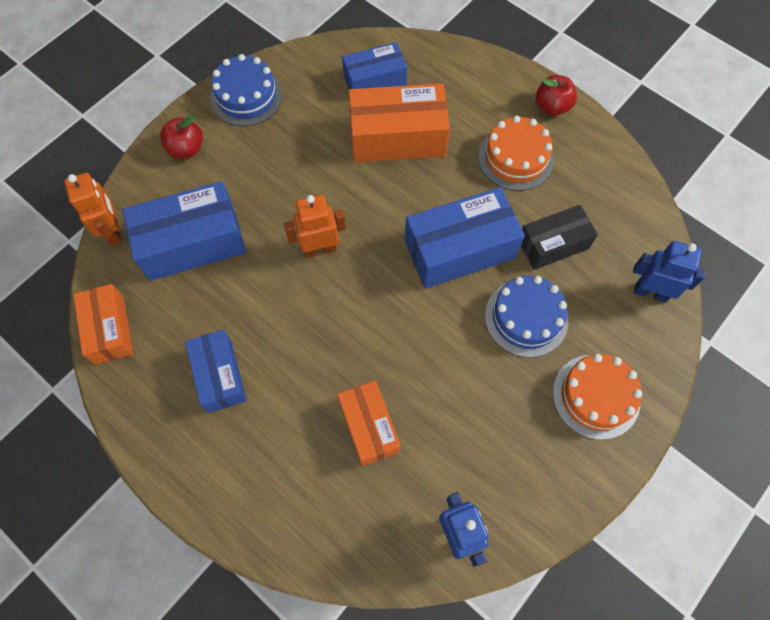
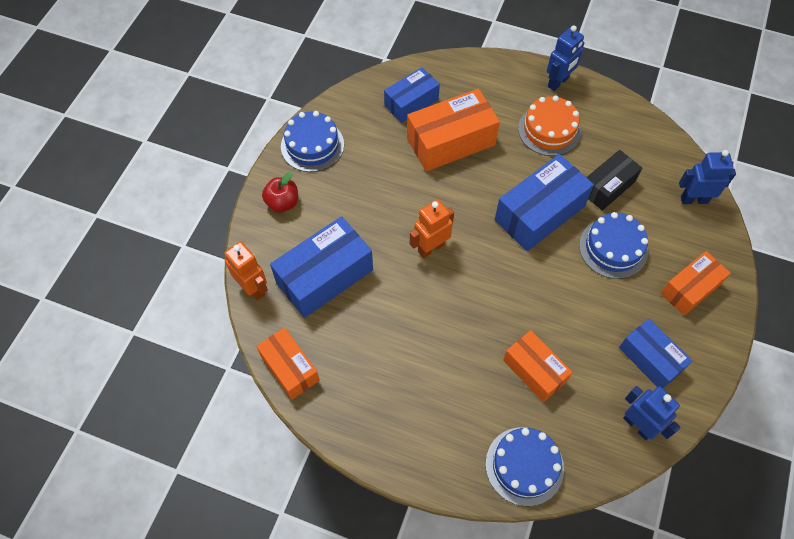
camera: 20 degrees left, 5 degrees down
blue box [185,330,247,413] -> blue box moved to [619,319,693,388]
red apple [536,75,577,116] -> blue robot [547,25,584,91]
orange cake [553,354,642,440] -> orange box [661,251,731,316]
none -> blue cake [486,427,564,506]

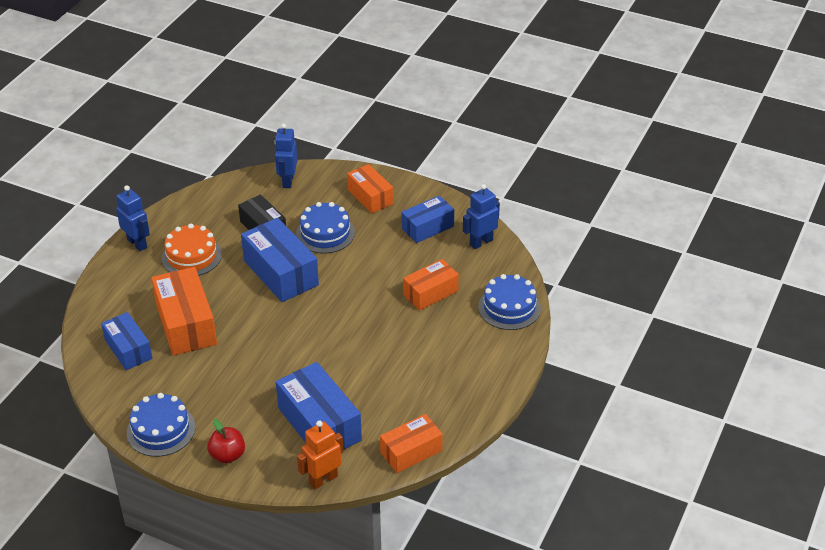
camera: 85 degrees left, 20 degrees down
orange robot [410,199,454,258] -> none

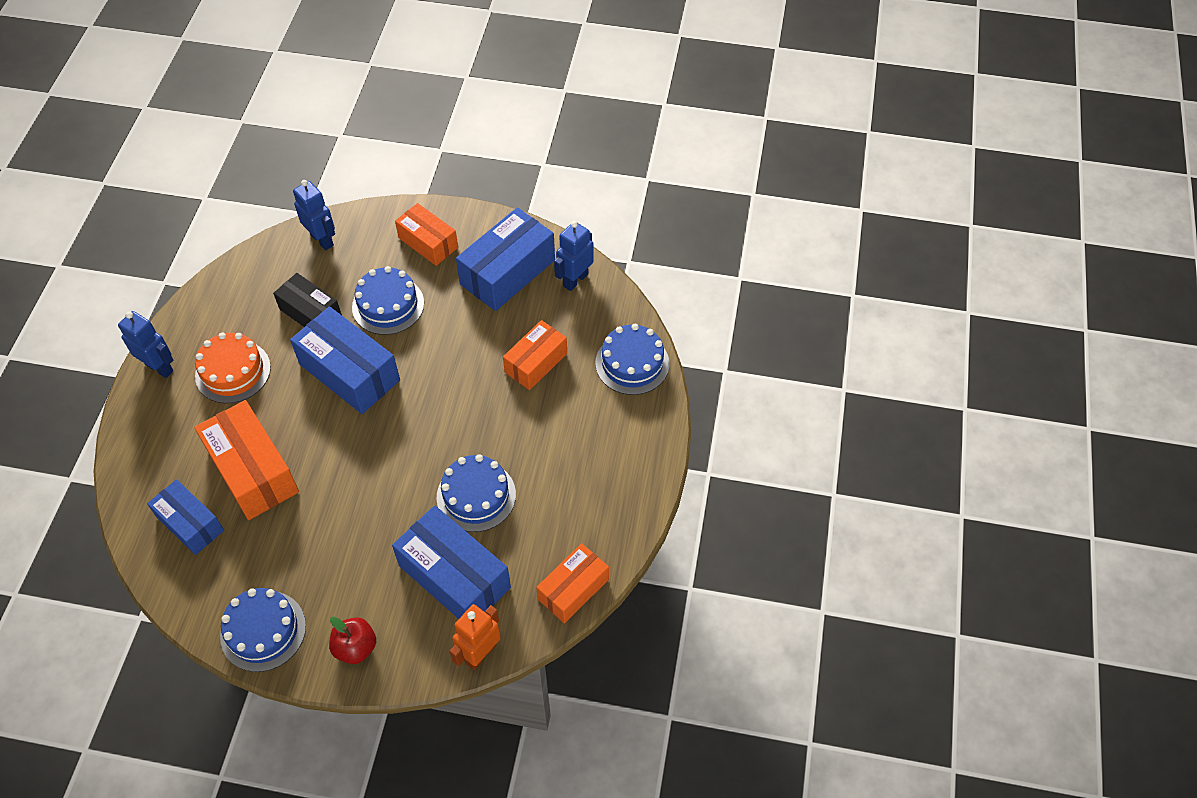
camera: 15 degrees left, 15 degrees up
blue robot [275,124,298,188] -> blue robot turned 150 degrees clockwise [293,180,335,250]
blue box [401,195,454,243] -> blue box [456,207,555,311], size x1.57
none -> blue cake [437,454,516,532]

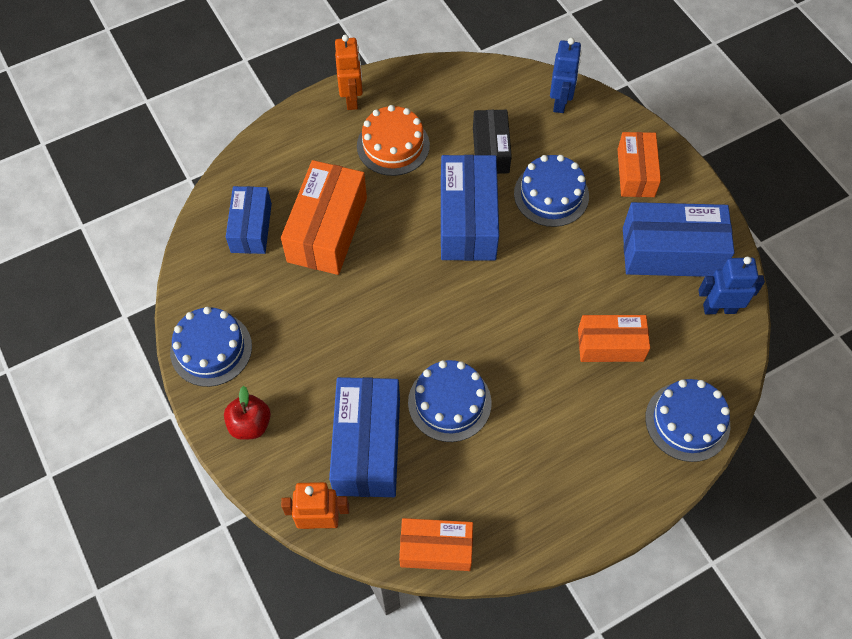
camera: 50 degrees right, 5 degrees up
blue robot [118,311,173,378] -> orange robot [335,35,363,110]

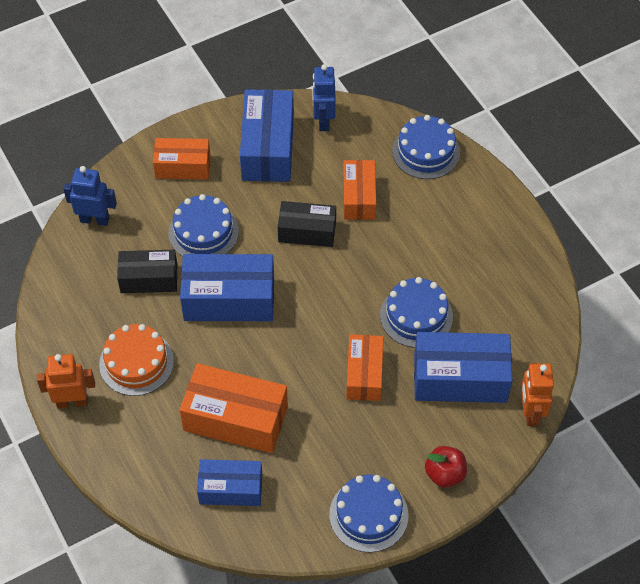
camera: 90 degrees left, 5 degrees down
orange box [399,518,473,571] -> orange box moved to [346,334,383,401]
none -> black box [278,201,336,247]

